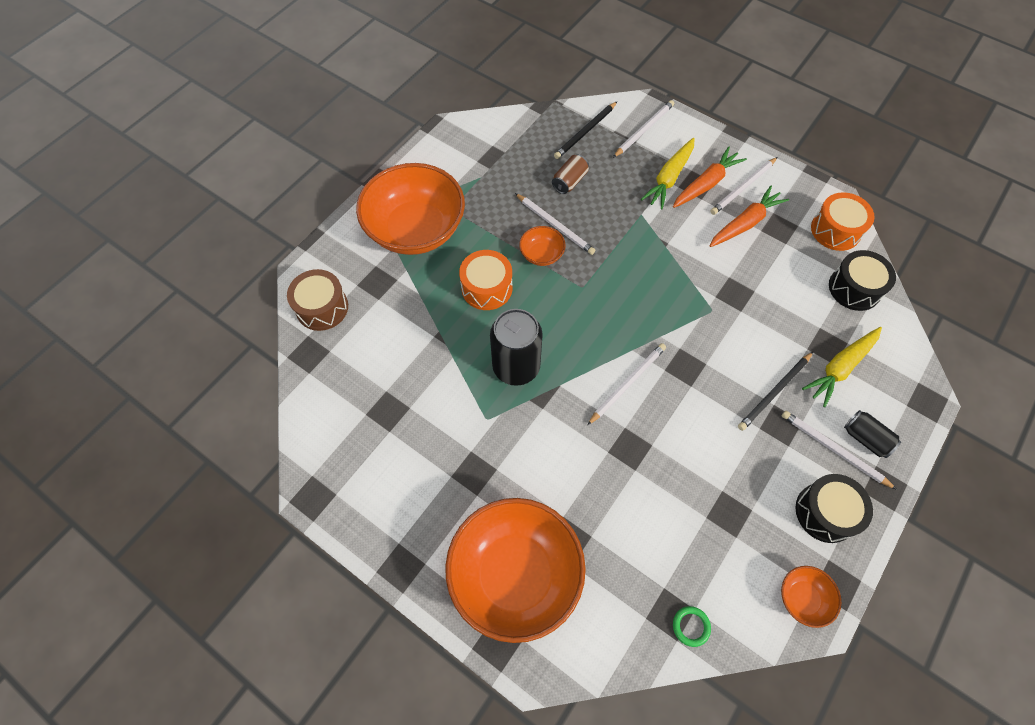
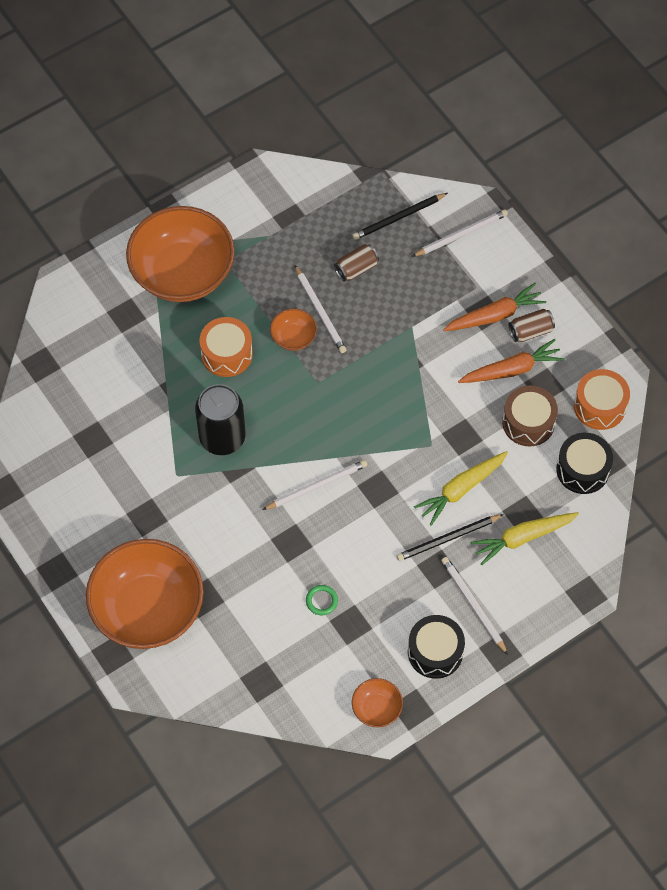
camera: 20 degrees right, 0 degrees up
brown drum [287,269,348,331] -> brown drum moved to [502,386,558,446]
yellow carrot [641,138,695,209] -> yellow carrot moved to [414,451,508,526]
green ring [673,606,711,647] -> green ring moved to [306,585,338,615]
white pencil [710,157,778,215] -> brown can [509,309,555,342]
black can [844,410,901,458] -> none

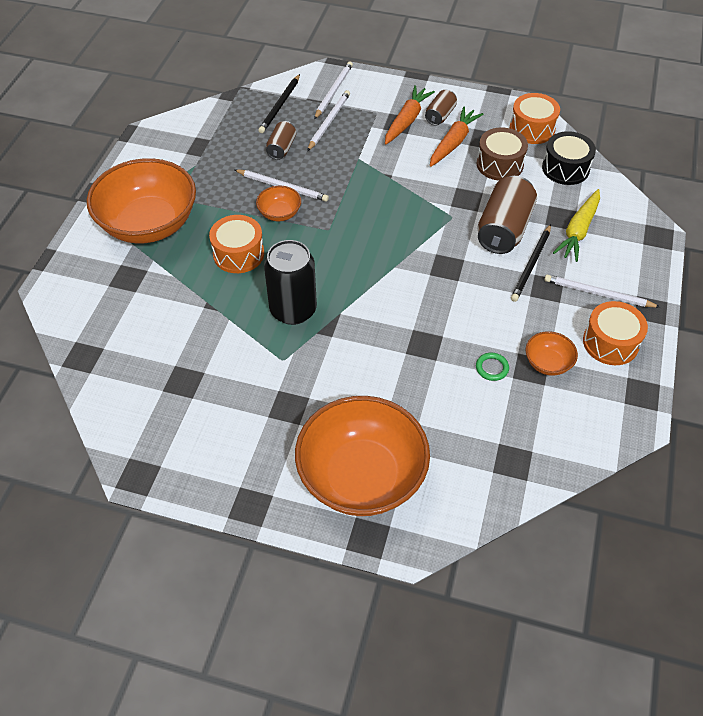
camera: 40 degrees left, 10 degrees down
white pencil [262,460,367,510] -> white pencil moved to [307,90,350,151]
orange bowl [352,678,403,727] -> orange bowl moved to [526,331,578,376]
black drum [408,615,465,679] -> orange drum [583,301,648,365]
yellow carrot [414,451,508,526] -> brown can [477,176,537,254]

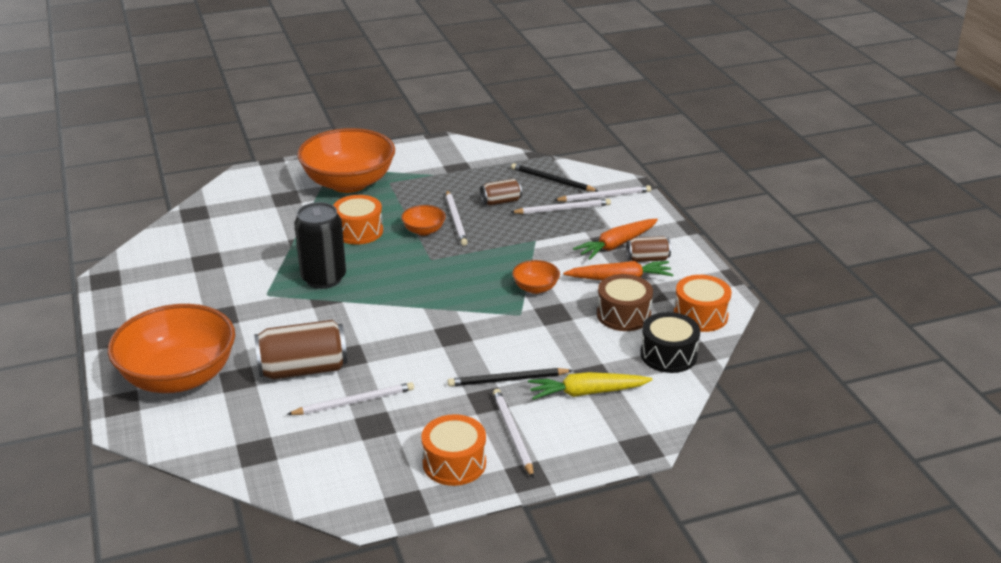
camera: 55 degrees right, 20 degrees down
black pencil [258,74,300,133] -> black pencil turned 45 degrees clockwise [511,163,598,192]
orange carrot [385,85,435,144] -> orange carrot turned 150 degrees clockwise [573,219,658,260]
green ring [476,353,509,381] -> white pencil [287,382,414,415]
brown can [477,176,537,254] -> brown can moved to [254,320,347,379]
orange bowl [526,331,578,376] -> orange bowl moved to [512,260,560,294]

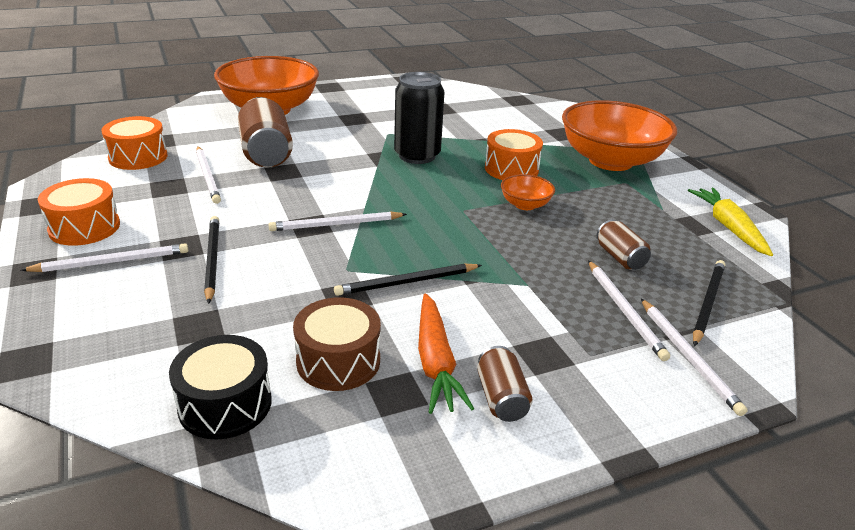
camera: 85 degrees right, 0 degrees up
white pencil [446,190,468,246] -> white pencil moved to [268,211,407,231]
orange bowl [512,260,560,294] -> black pencil [334,264,482,296]
yellow carrot [528,372,653,400] -> yellow carrot moved to [688,188,773,256]
orange carrot [573,219,658,260] -> none
orange drum [674,275,731,332] -> orange drum moved to [101,116,167,170]

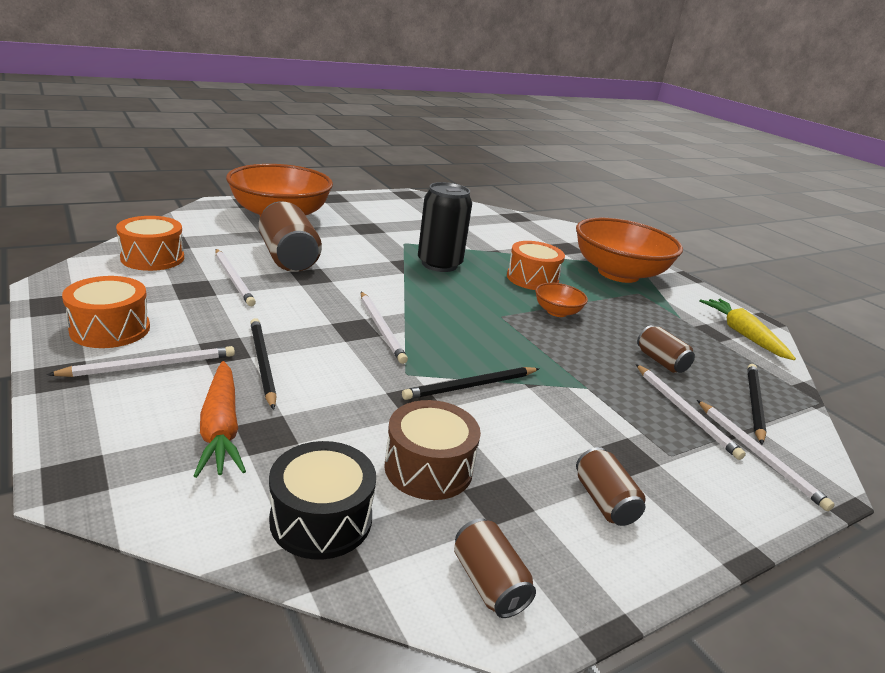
camera: 10 degrees left, 5 degrees down
white pencil [268,211,407,231] -> white pencil turned 90 degrees counterclockwise [361,292,408,364]
orange carrot [418,293,474,414] -> orange carrot moved to [194,361,246,478]
none -> brown can [454,518,536,618]

